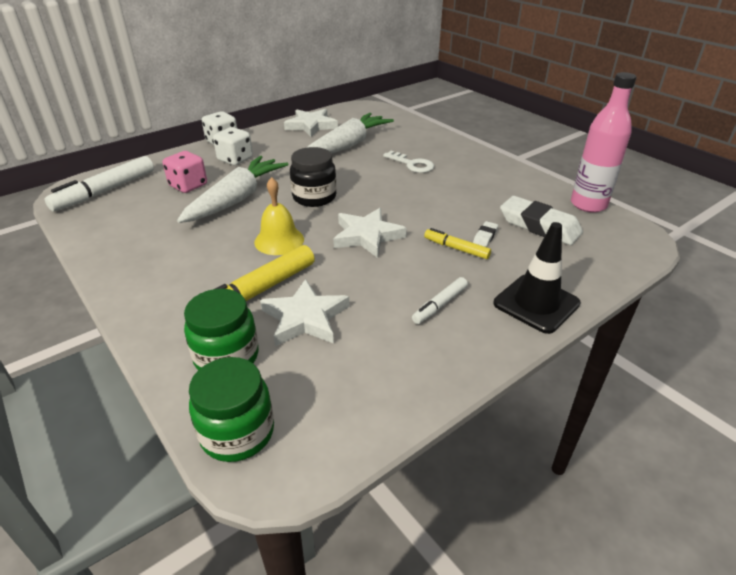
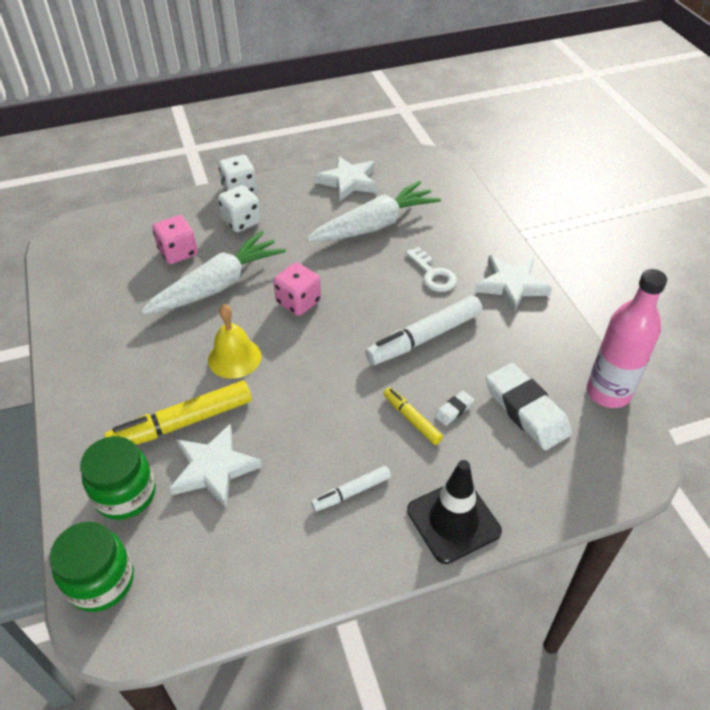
camera: 20 degrees right, 10 degrees up
white marker [45,156,154,211] -> white marker moved to [365,296,483,365]
black jar [290,147,337,207] -> pink dice [273,263,321,316]
white star [333,208,407,258] -> white star moved to [475,255,552,313]

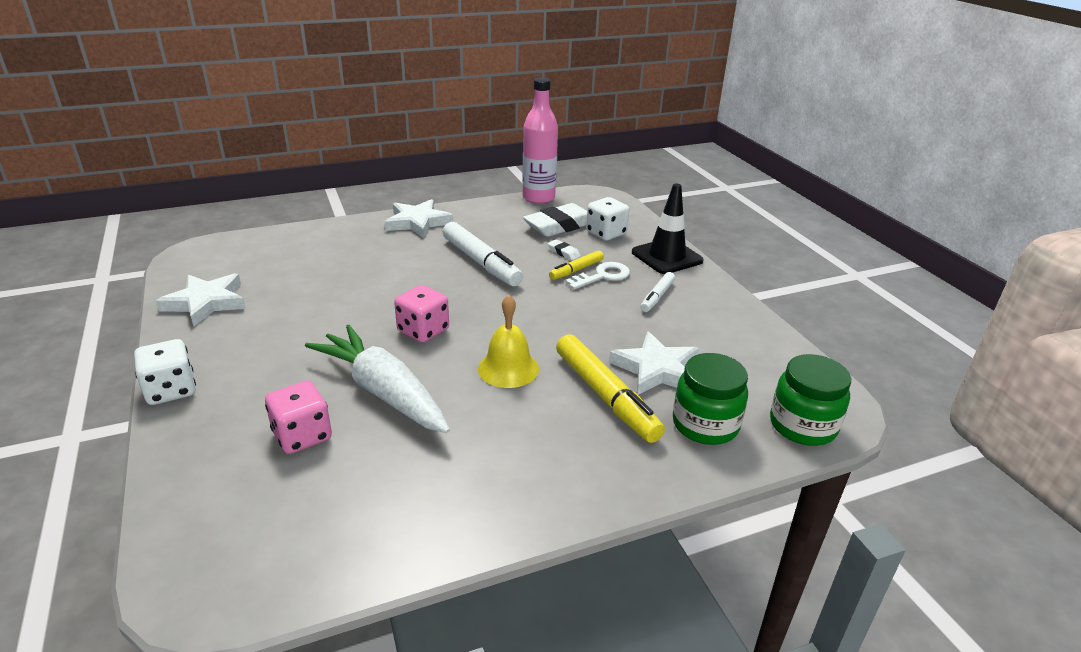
camera: 95 degrees left, 15 degrees down
white dice [218,185,261,232] -> white dice moved to [586,197,629,241]
white carrot [306,181,441,241] -> none
white marker [311,466,391,511] -> white marker turned 60 degrees clockwise [640,272,675,312]
white key [406,247,457,292] -> white key moved to [565,262,630,289]

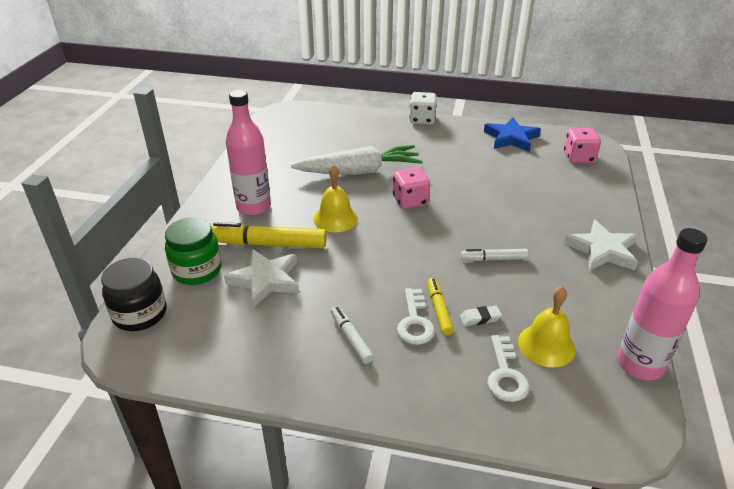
camera: 125 degrees right, 5 degrees up
white star [156,273,246,326] -> blue star [484,117,541,152]
pink dice [265,381,332,454] -> pink dice moved to [564,128,601,163]
white marker [443,222,523,286] -> white marker [461,249,528,261], size x0.54
white eraser [523,203,587,237] -> yellow bell [518,286,576,367]
white dice [586,197,629,241] -> white key [487,335,530,402]
black traffic cone [632,184,704,274] -> none
green jar [770,354,851,446] -> black jar [101,258,167,331]
none -> pink bottle [226,90,271,216]

